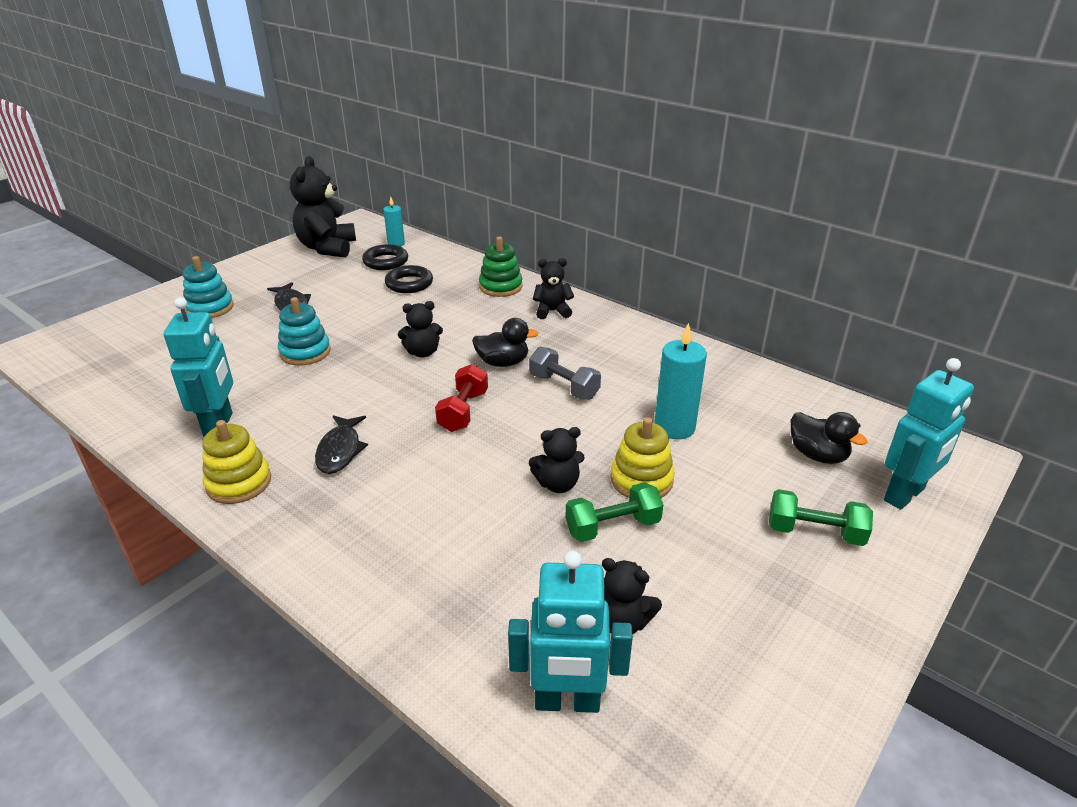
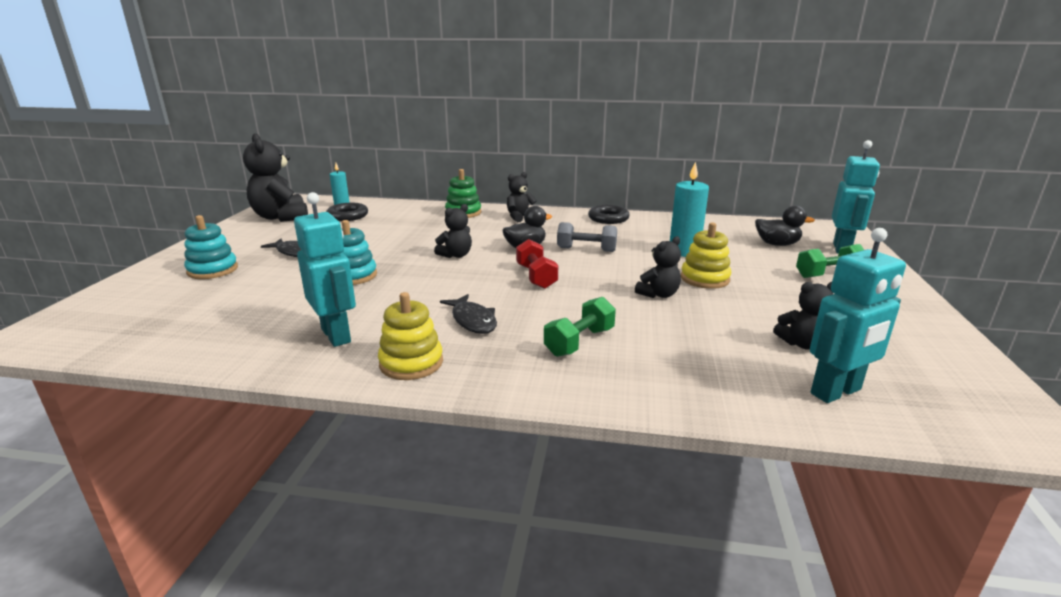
camera: 30 degrees left, 10 degrees down
black ring [385,265,433,293] -> black ring moved to [588,205,630,224]
green dumbbell [565,482,663,542] -> green dumbbell moved to [544,297,616,357]

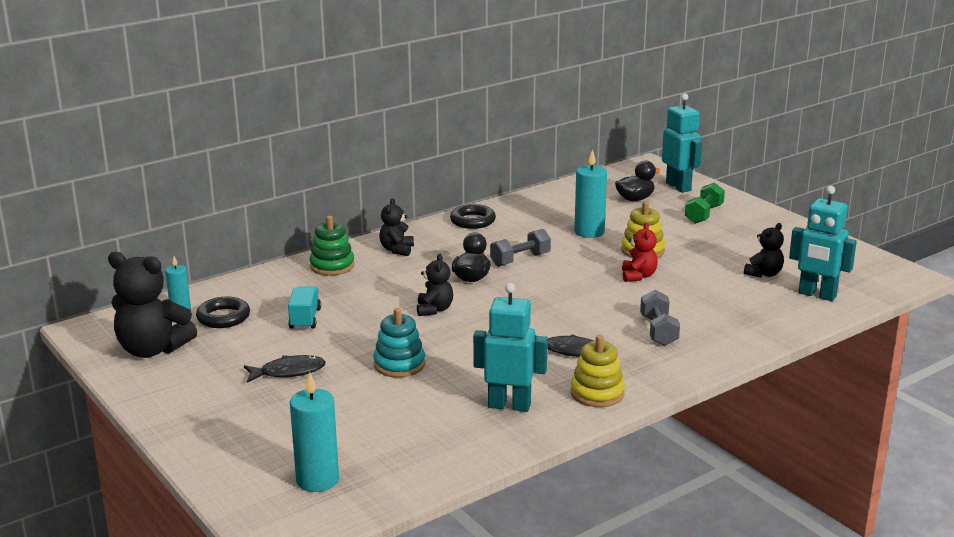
camera: 45 degrees left, 0 degrees up
turquoise stacking toy [184,215,238,279] -> none
red dumbbell [516,239,558,289] -> none
green dumbbell [544,297,616,357] -> grey dumbbell [640,290,680,346]
black teddy bear [635,236,681,298] -> red teddy bear [622,223,658,282]
turquoise robot [810,228,906,403] -> turquoise robot turned 105 degrees clockwise [789,186,857,301]
none -> turquoise truck [288,287,321,329]
none -> turquoise candle [290,372,339,492]

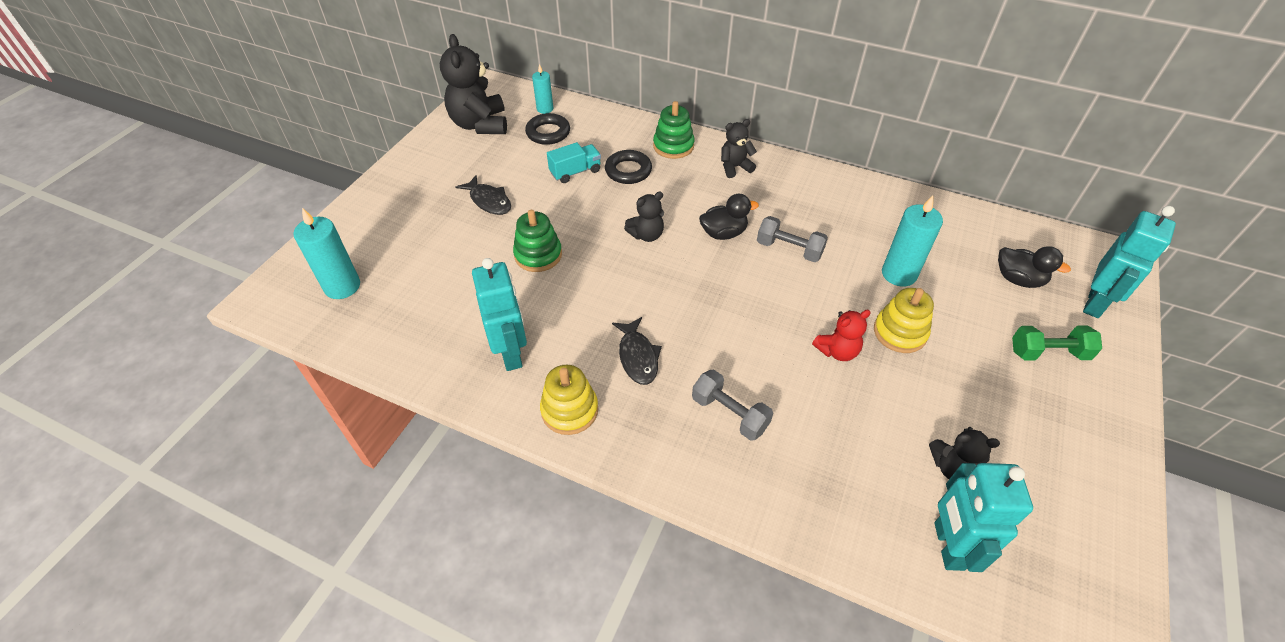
camera: 60 degrees right, 25 degrees up
turquoise stacking toy [373,308,425,377] -> green stacking toy [513,210,562,272]
black ring [450,204,496,229] -> black ring moved to [605,150,652,184]
grey dumbbell [640,290,680,346] -> grey dumbbell turned 75 degrees clockwise [692,370,773,441]

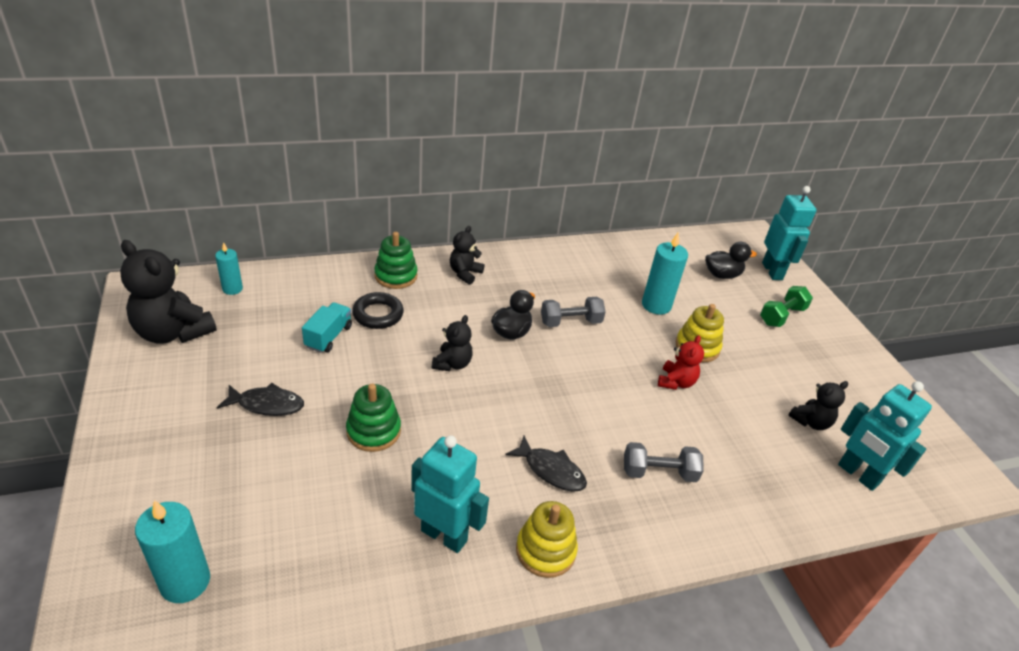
camera: 45 degrees left, 10 degrees down
black ring [525,113,570,145] -> none

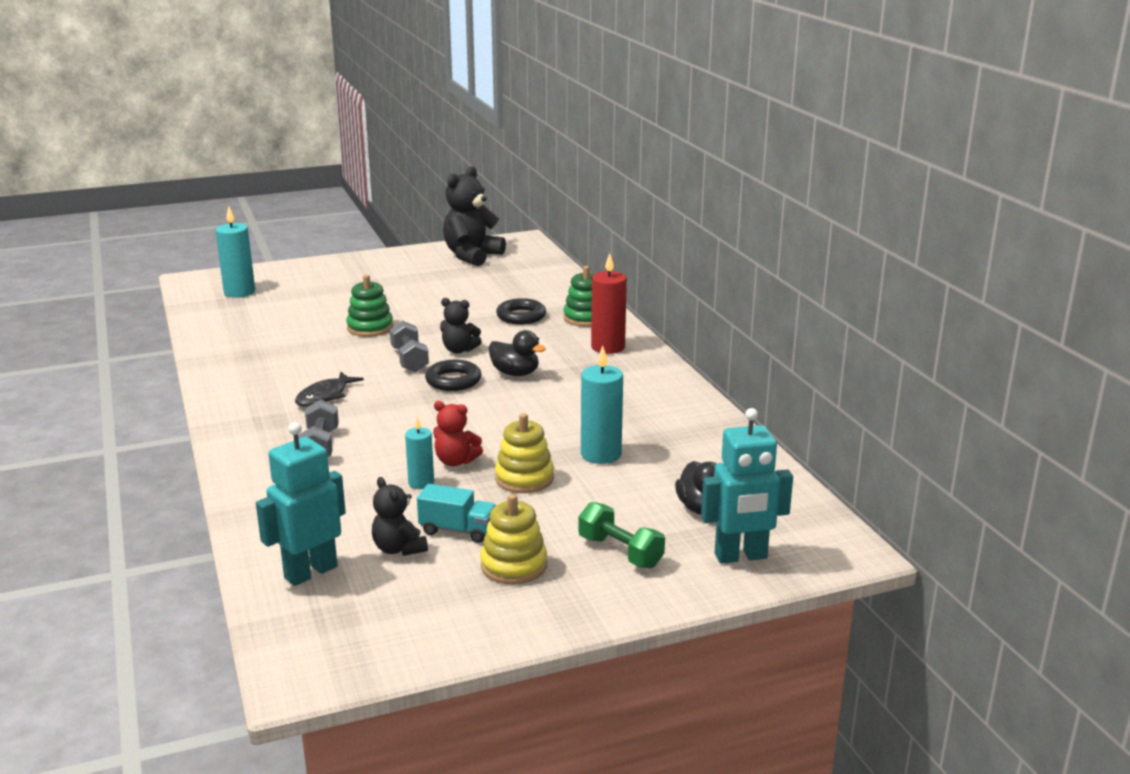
camera: 90 degrees right, 15 degrees down
turquoise candle [215,242,243,295] -> turquoise candle moved to [405,416,434,489]
black fish [217,383,304,416] -> none
turquoise truck [302,302,352,353] -> turquoise truck moved to [417,484,497,543]
turquoise robot [411,435,489,553] -> none
black teddy bear [450,226,484,285] -> red candle [591,253,627,354]
yellow stacking toy [516,501,578,578] -> yellow stacking toy moved to [480,494,547,584]
grey dumbbell [541,297,606,327] -> grey dumbbell moved to [390,321,429,372]
none -> black ring [425,360,481,391]

